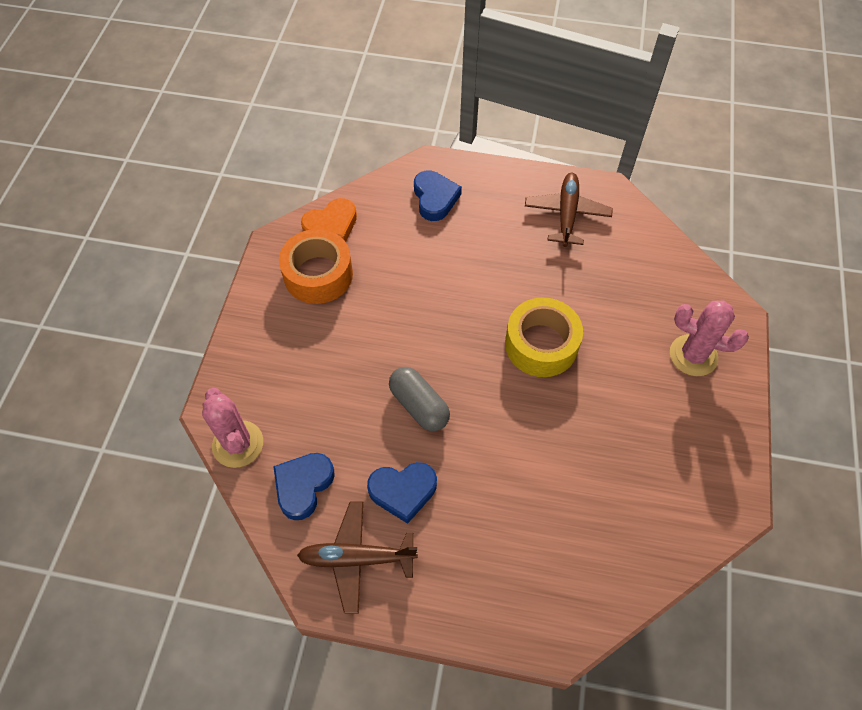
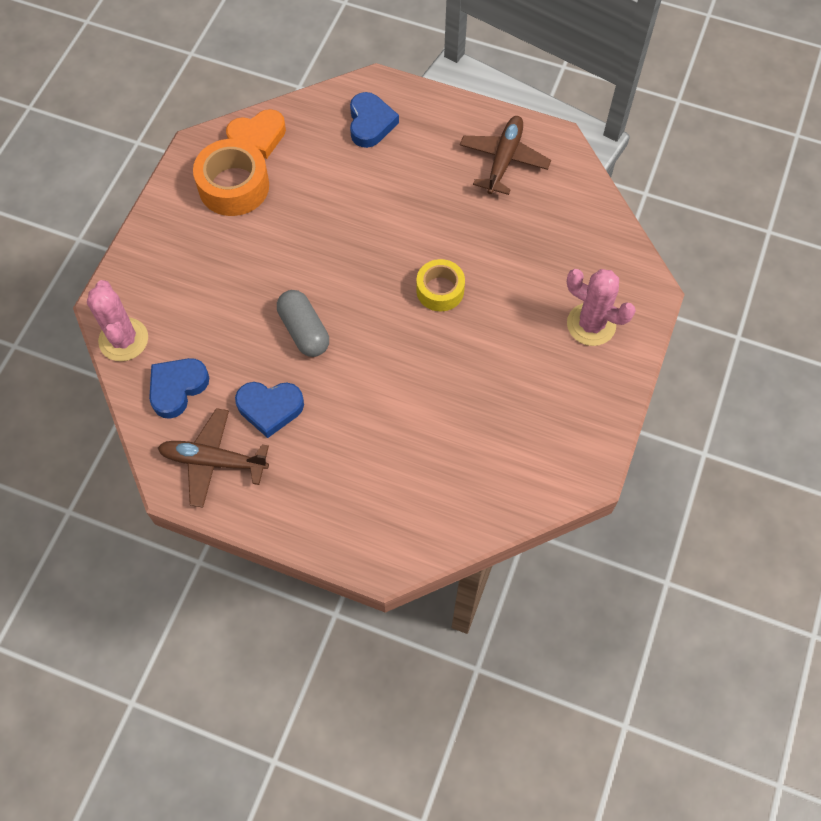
camera: 10 degrees right, 5 degrees up
yellow tape [505,298,583,377] -> yellow tape [416,259,465,311], size x0.65

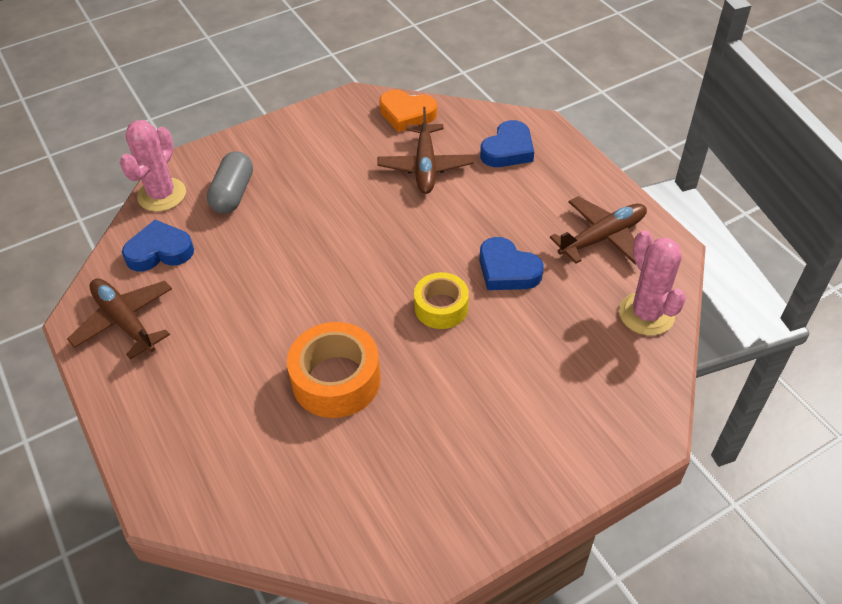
camera: 40 degrees right, 15 degrees down
orange tape [193,139,269,216] -> orange tape moved to [287,322,381,418]
blue heart [235,382,304,438] -> blue heart moved to [479,237,544,290]
grey capsule [277,290,329,357] -> grey capsule moved to [207,151,253,214]
pink cactus [567,269,636,346] -> pink cactus moved to [619,230,686,335]
none -> brown plane [377,107,474,194]

